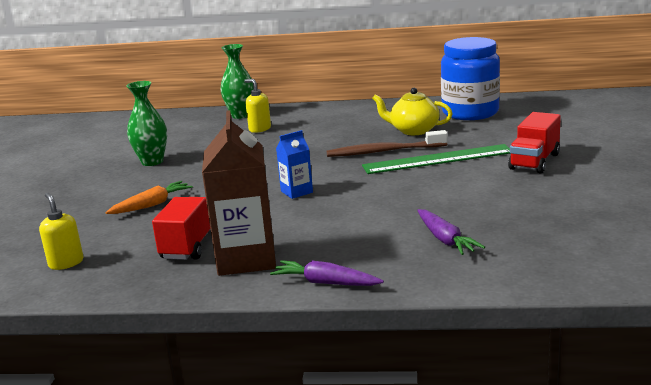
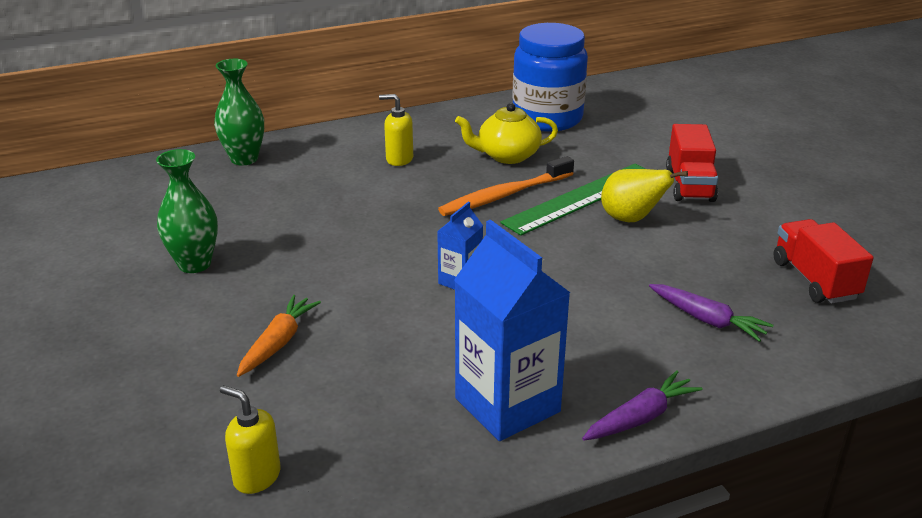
camera: 30 degrees left, 10 degrees up
red truck [152,197,211,260] -> red truck moved to [773,219,873,303]
brown carton [202,110,276,276] -> blue carton [454,220,570,441]
yellow soap dispenser [244,79,271,133] -> yellow soap dispenser moved to [379,94,413,166]
purple carrot [270,260,384,286] -> purple carrot turned 150 degrees clockwise [582,370,703,441]
brown toothbrush [326,130,448,157] -> orange toothbrush [438,156,574,216]
none -> yellow pear [601,169,688,222]

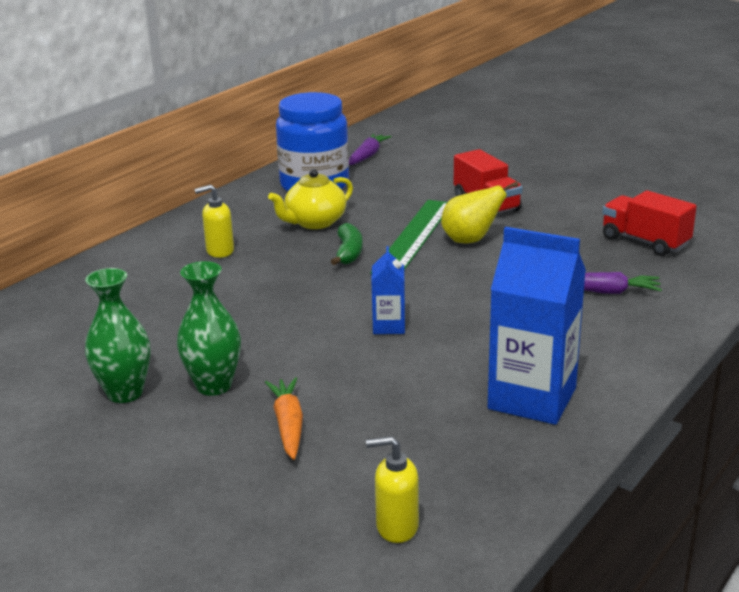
camera: 30 degrees left, 5 degrees down
green vase [214,59,264,166] -> green vase moved to [177,261,241,396]
orange toothbrush [438,156,574,216] -> green banana [331,223,363,265]
purple carrot [582,370,703,441] -> purple carrot moved to [349,134,392,165]

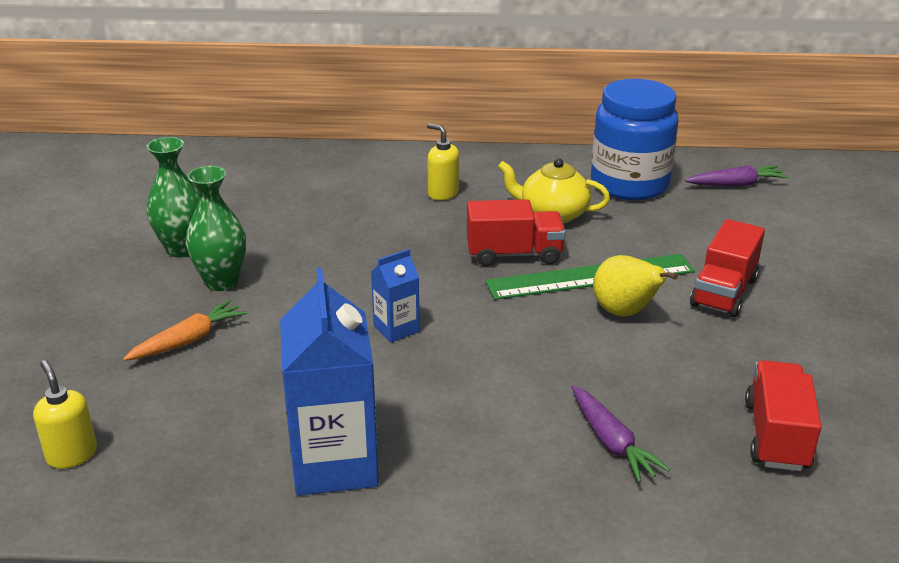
camera: 55 degrees right, 5 degrees up
green banana [331,223,363,265] -> red truck [467,199,565,266]

